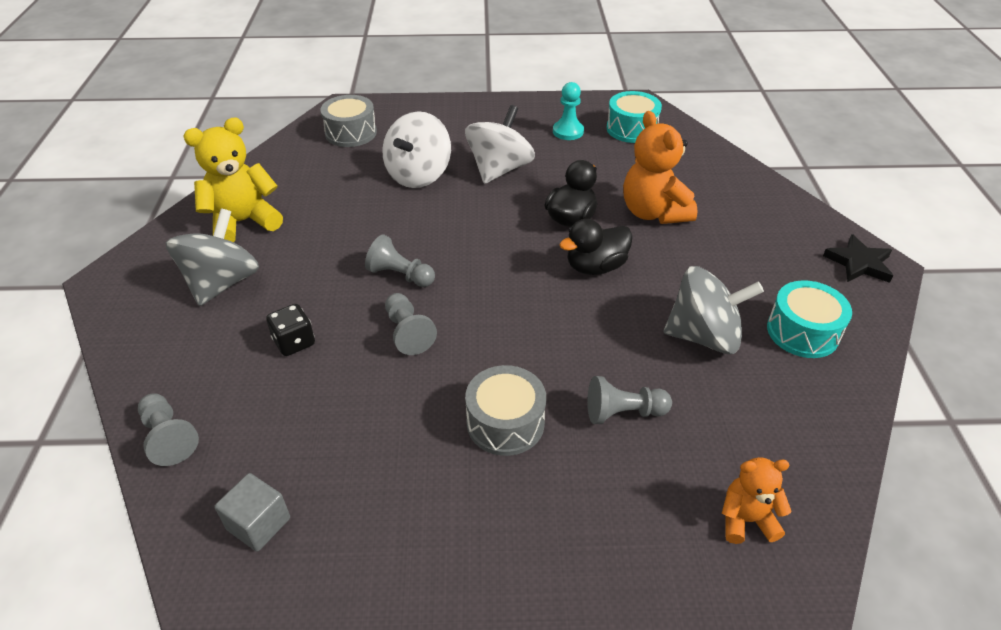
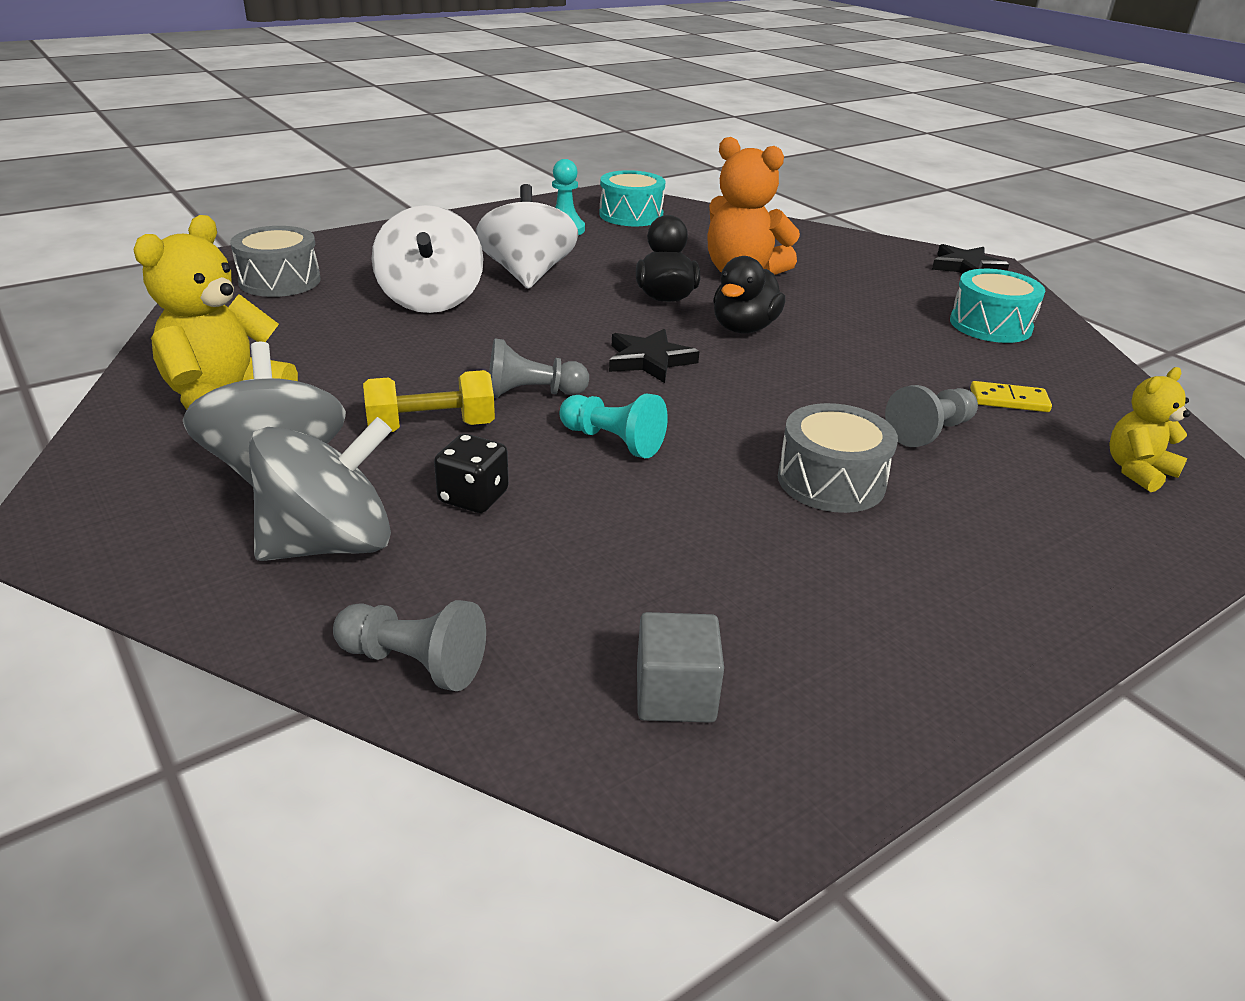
camera: 35 degrees left, 10 degrees down
grey pawn [385,293,437,355] -> turquoise pawn [560,393,668,458]
grey spinning top [663,266,764,354] -> grey spinning top moved to [249,417,392,561]
orange teddy bear [722,457,792,544] -> yellow teddy bear [1109,367,1190,492]
none -> yellow dumbbell [363,370,495,432]
none -> black star [609,329,699,383]
none -> yellow domino [970,381,1052,412]

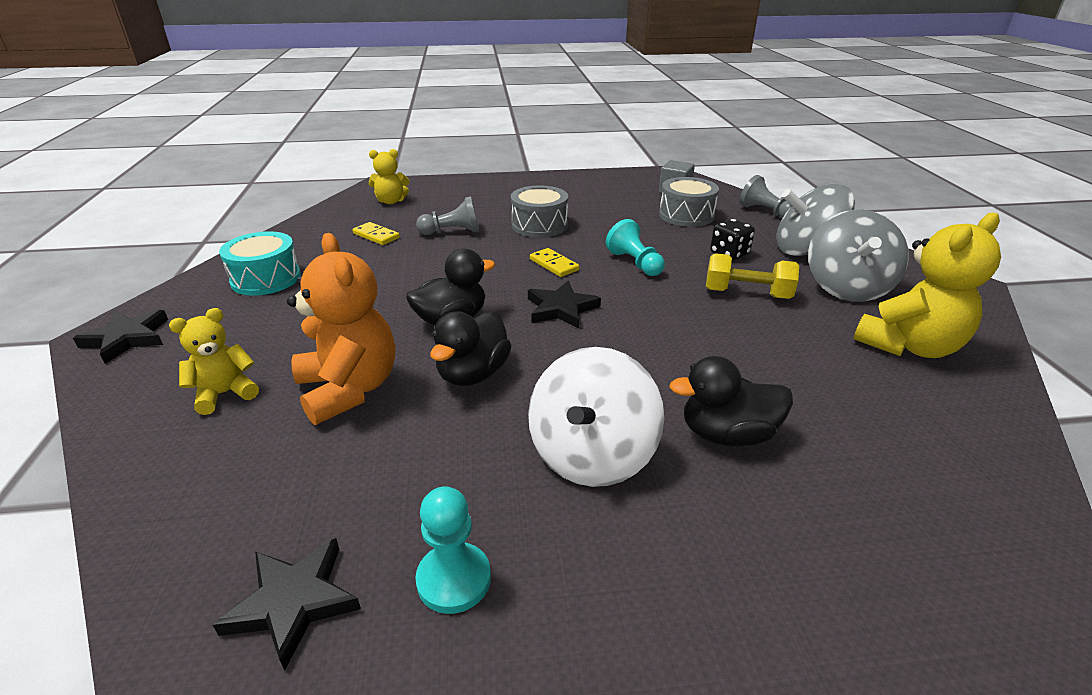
camera: 150 degrees left, 0 degrees up
grey drum [230,226,321,297] -> grey drum moved to [659,177,719,227]
white spinning top [372,205,484,313] -> black duck [669,356,793,446]
grey pawn [489,338,589,398] -> none
turquoise drum [599,170,666,226] -> black star [213,538,361,671]
none -> yellow teddy bear [169,308,259,415]
none -> yellow domino [530,248,580,277]

